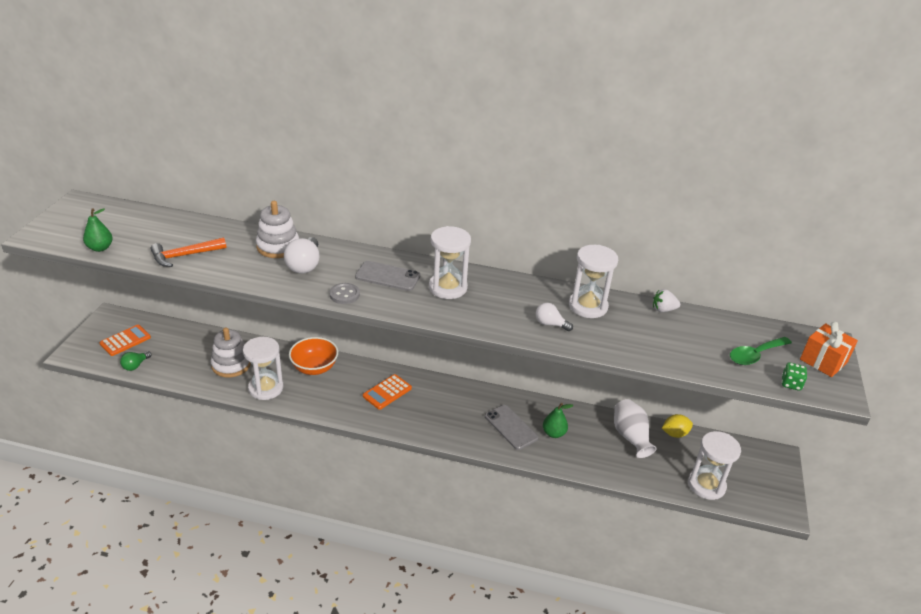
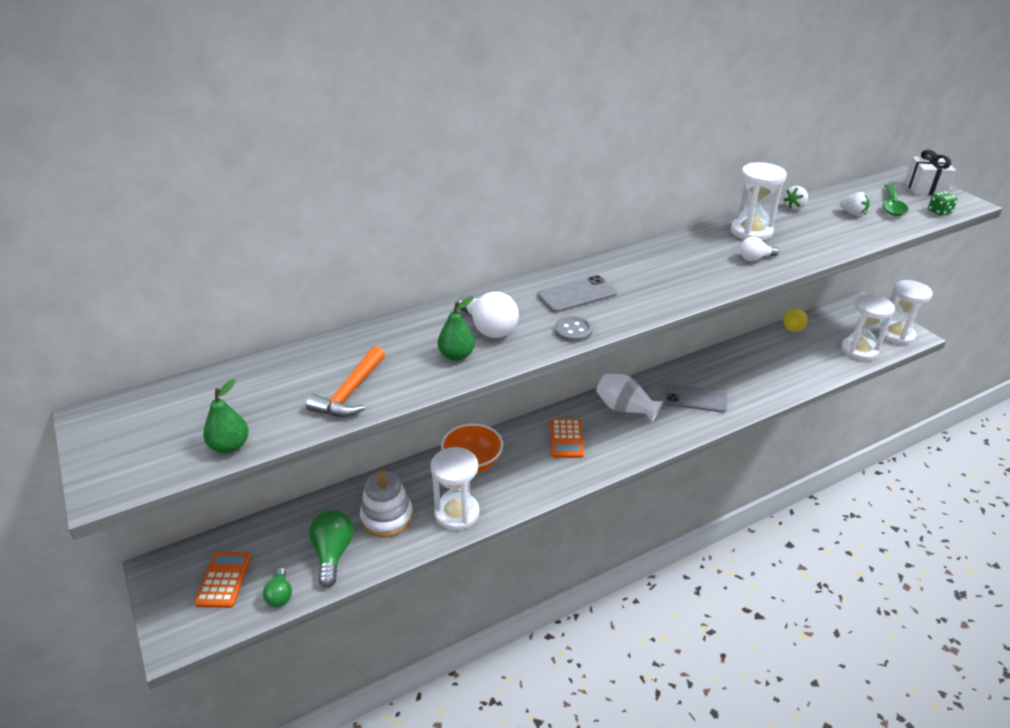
camera: 40 degrees left, 0 degrees up
white stacking toy [256,201,299,258] -> none
white hourglass [429,226,471,299] -> white hourglass moved to [878,280,933,345]
green pear [543,403,573,438] -> green pear moved to [438,297,475,361]
white vase [614,399,657,458] -> white vase moved to [596,374,663,422]
orange gift [800,322,858,377] -> white gift [905,150,956,196]
none -> green light bulb [309,510,353,587]
none -> white strawberry [840,192,870,216]

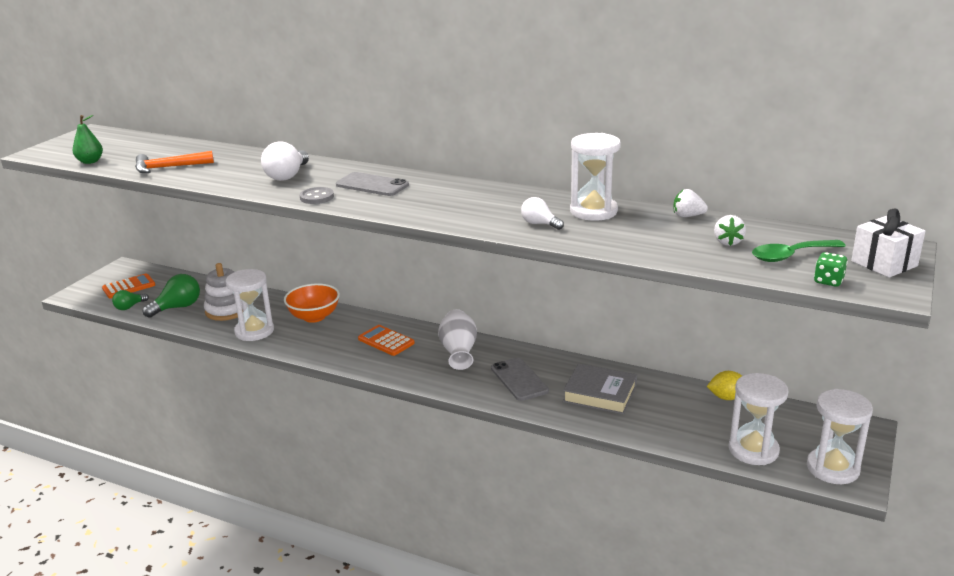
camera: 55 degrees right, 10 degrees down
green pear [438,297,475,361] -> none
orange calculator [550,419,584,458] -> orange calculator turned 75 degrees clockwise [358,325,415,356]
none -> grey book [563,363,637,414]

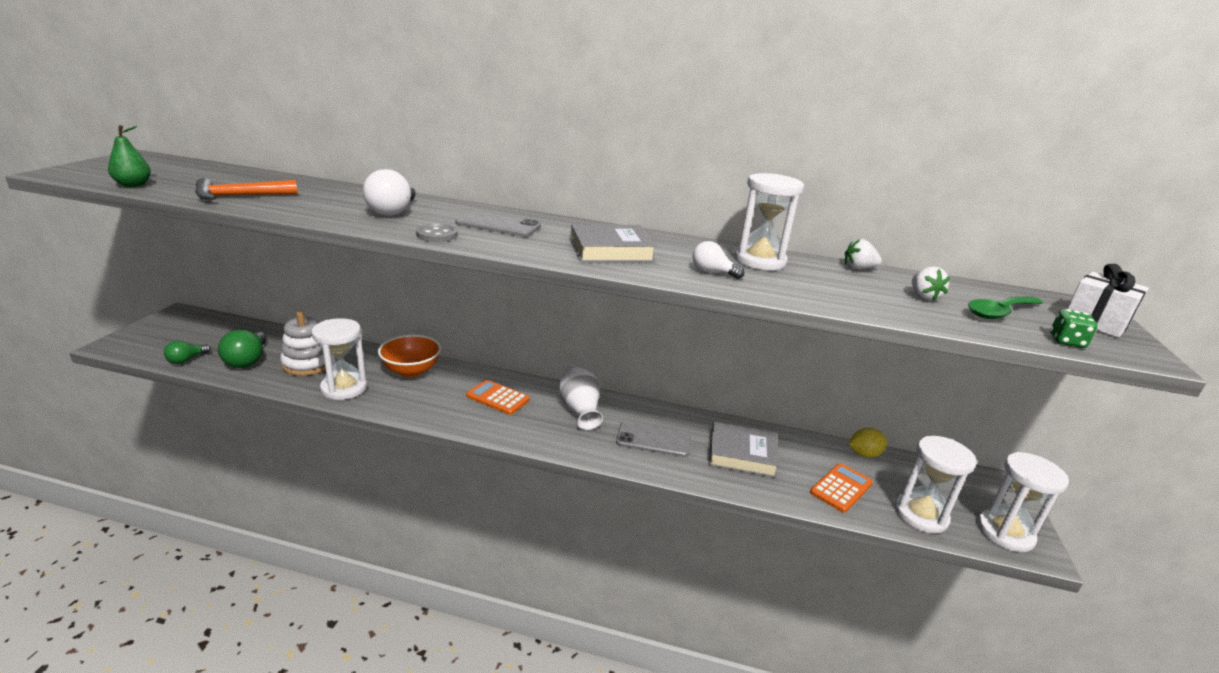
camera: 15 degrees left, 0 degrees up
orange calculator [102,273,155,298] -> orange calculator moved to [810,463,873,513]
green light bulb [143,274,200,318] -> green light bulb turned 135 degrees clockwise [218,330,267,368]
grey phone [491,358,549,401] -> grey phone turned 45 degrees counterclockwise [616,422,691,457]
none -> grey book [570,224,657,262]

